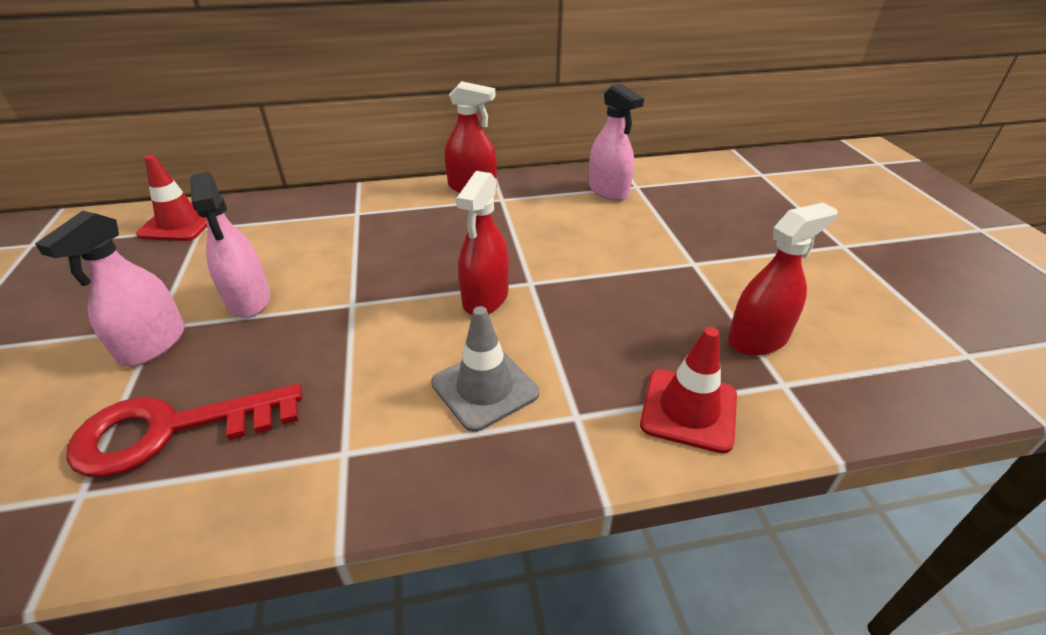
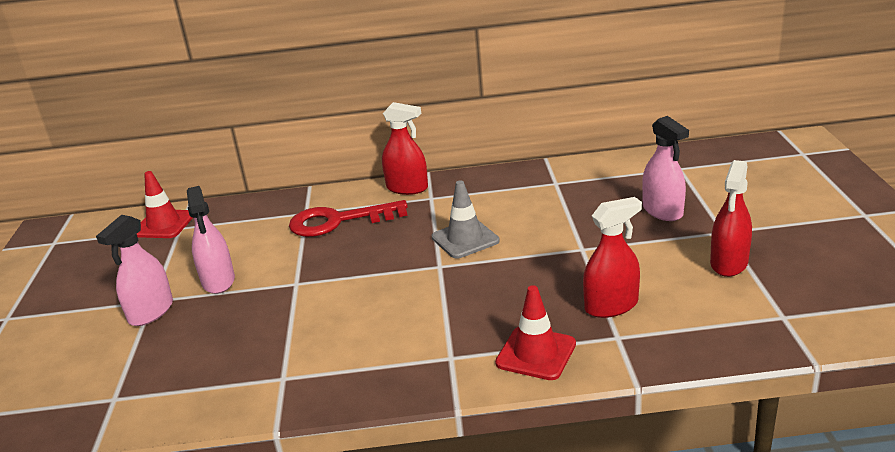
camera: 10 degrees right, 10 degrees down
red key [67,384,302,477] -> red key moved to [289,200,408,237]
grey traffic cone [431,306,539,432] -> grey traffic cone moved to [432,180,500,259]
red spray bottle [456,171,509,315] -> red spray bottle moved to [710,160,752,277]
pink spray bottle [589,83,644,201] -> pink spray bottle moved to [642,116,689,221]

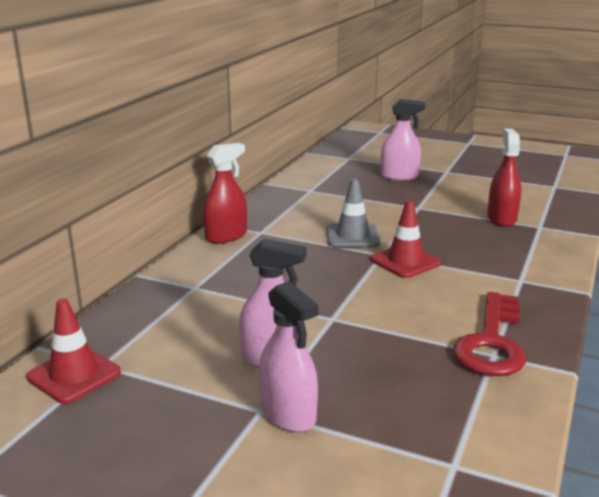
camera: 65 degrees left, 5 degrees down
red key [289,200,408,237] -> red key moved to [453,292,526,376]
red traffic cone [495,285,576,380] -> red traffic cone moved to [370,200,441,278]
red spray bottle [710,160,752,277] -> none

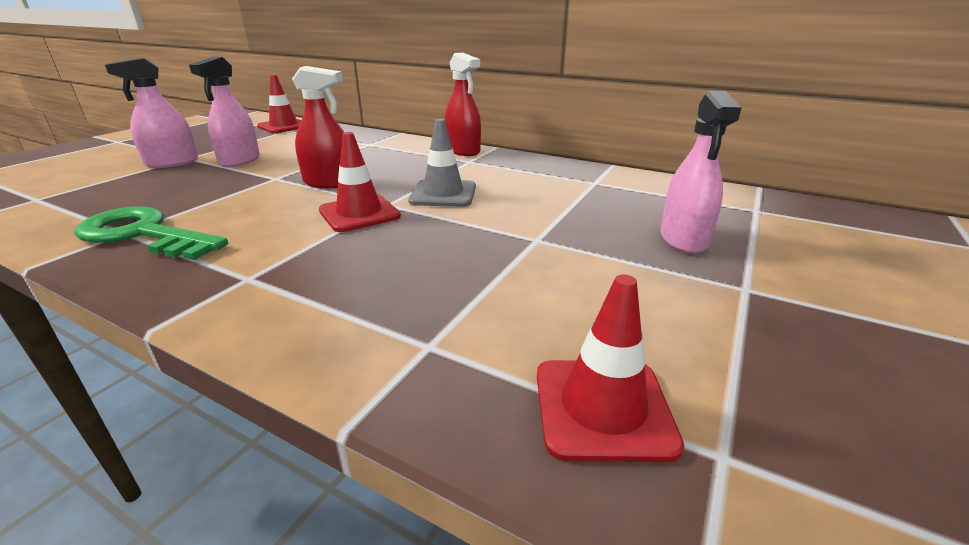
camera: 95 degrees right, 5 degrees up
red key [453,292,526,376] -> green key [74,206,228,260]
red spray bottle [487,128,521,227] -> red spray bottle moved to [292,66,344,188]
none -> red traffic cone [537,275,684,462]

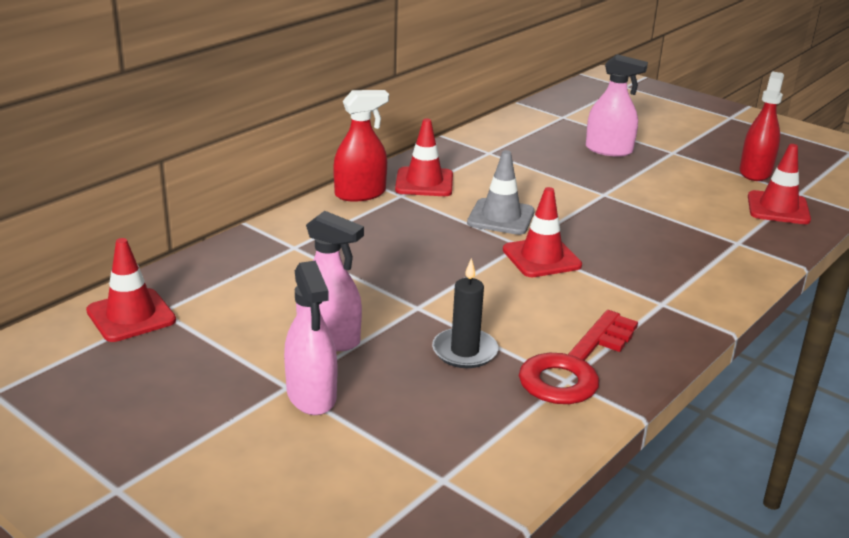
camera: 80 degrees left, 0 degrees up
green key [74,206,228,260] -> red key [519,310,638,404]
red spray bottle [292,66,344,188] -> red spray bottle moved to [739,71,784,181]
none -> red traffic cone [395,118,453,196]
none -> black candle [432,258,498,368]

